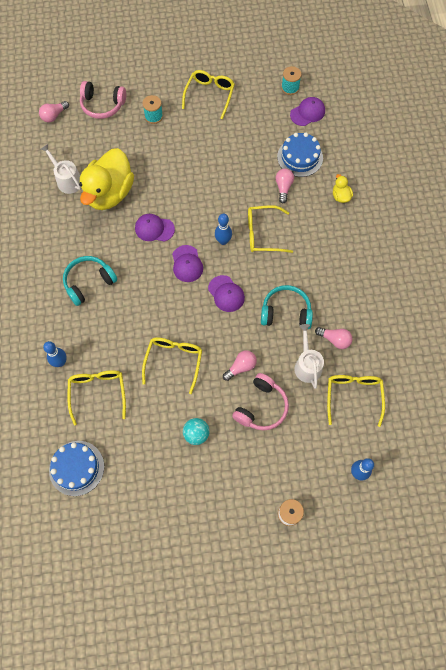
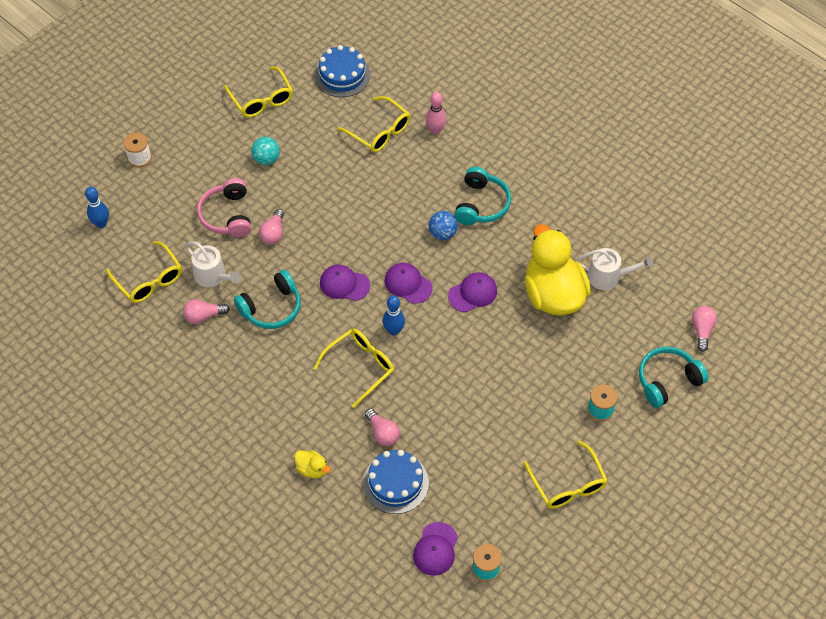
camera: 140 degrees right, 10 degrees down
blue bowling pin [43,341,67,367] -> pink bowling pin [426,92,446,135]
pink headphones [80,81,126,119] -> turquoise headphones [639,346,709,408]
yellow glasses [142,337,202,394] -> yellow glasses moved to [224,66,293,117]
none -> blue ball [429,211,458,240]

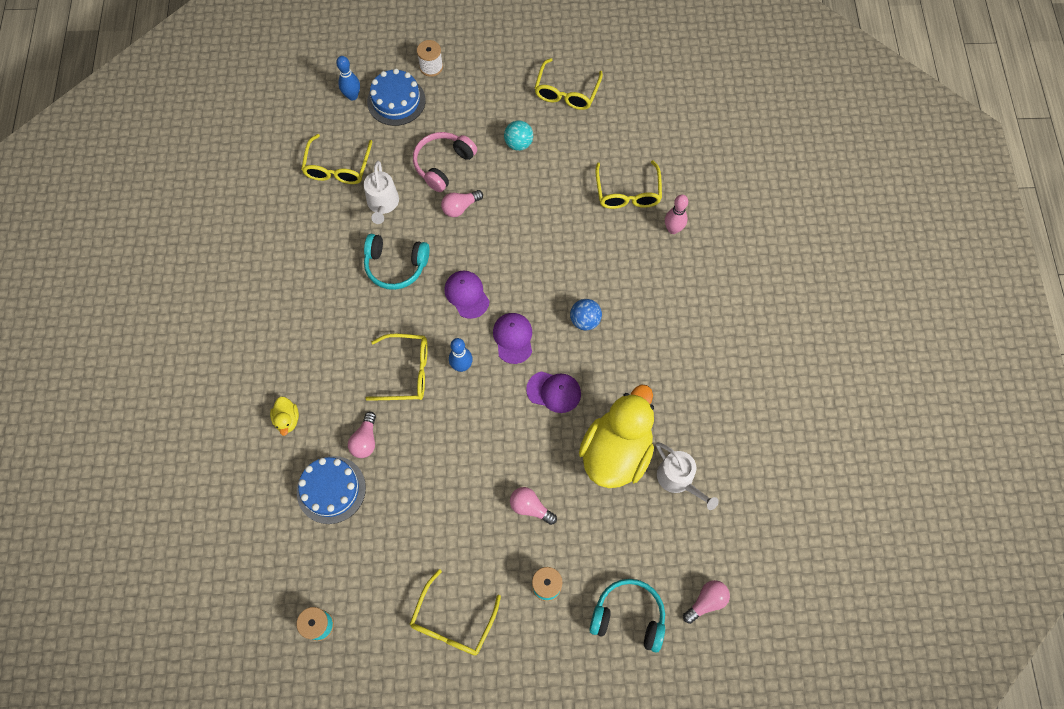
camera: 45 degrees right, 10 degrees up
pink light bulb [183,299,230,324] -> pink light bulb moved to [510,487,557,525]
blue cake [315,45,370,97] -> blue cake moved to [367,68,426,126]
purple cap [413,522,458,576] -> none
turquoise headphones [454,167,511,225] -> none

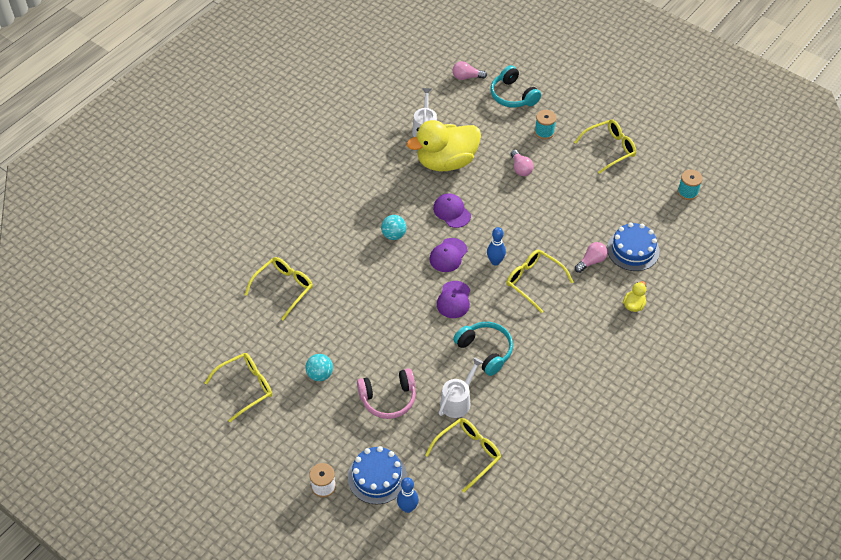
camera: 140 degrees left, 15 degrees down
pink light bulb [441,190,483,217] -> none
blue ball [570,299,602,331] -> turquoise ball [381,215,407,240]
pink bowling pin [665,195,688,234] -> none

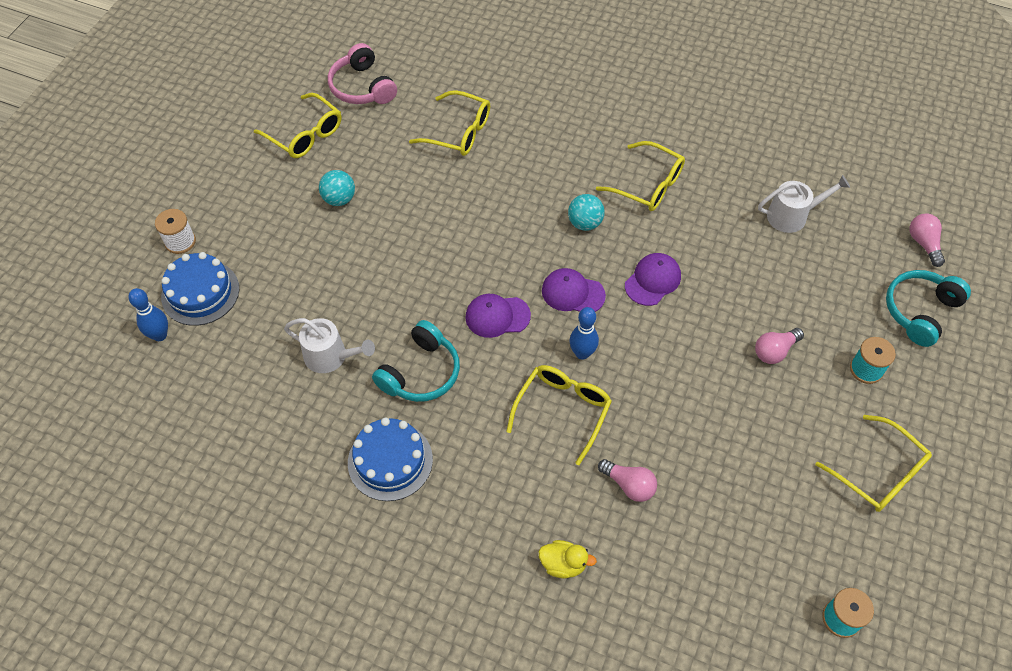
camera: 75 degrees right, 5 degrees up
pink headphones [357,368,416,419] -> pink headphones moved to [328,43,397,104]
yellow duck [407,120,481,171] -> none
yellow glasses [425,418,501,493] -> yellow glasses moved to [596,141,685,211]
blue cake [607,222,660,271] -> blue cake moved to [348,418,433,501]

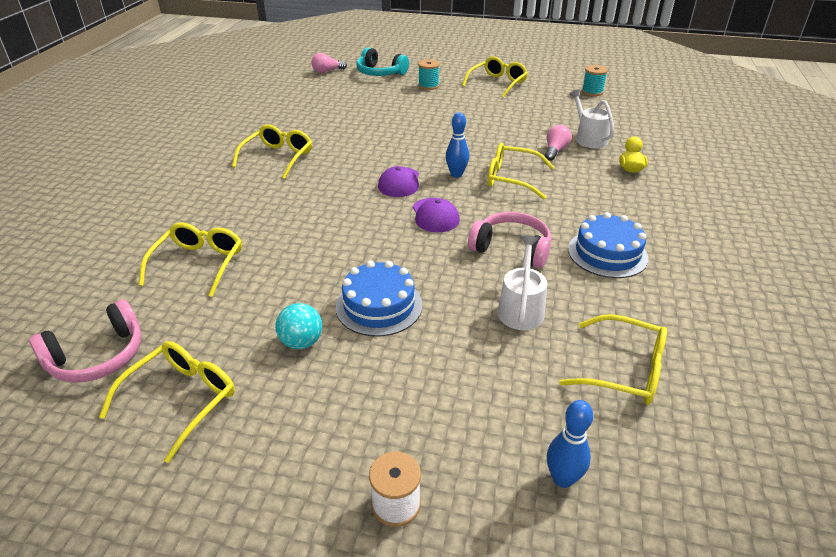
camera: 100 degrees left, 20 degrees down
blue cake [161,252,239,326] -> blue cake moved to [336,261,422,337]
turquoise headphones [372,320,460,402] -> pink headphones [468,212,551,269]
turquoise ball [568,194,605,231] -> none
purple cap [625,253,681,306] -> none
pink light bulb [755,328,804,364] -> none
white watering can [758,175,850,233] -> white watering can moved to [569,89,615,148]
none -> yellow glasses [559,314,667,405]

